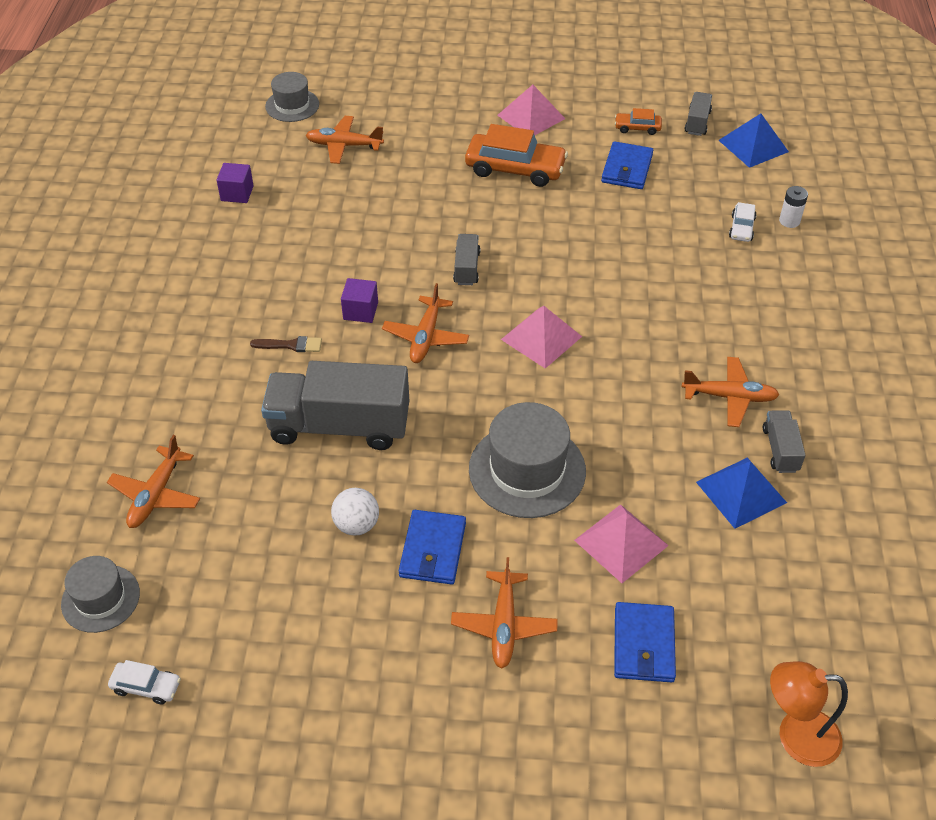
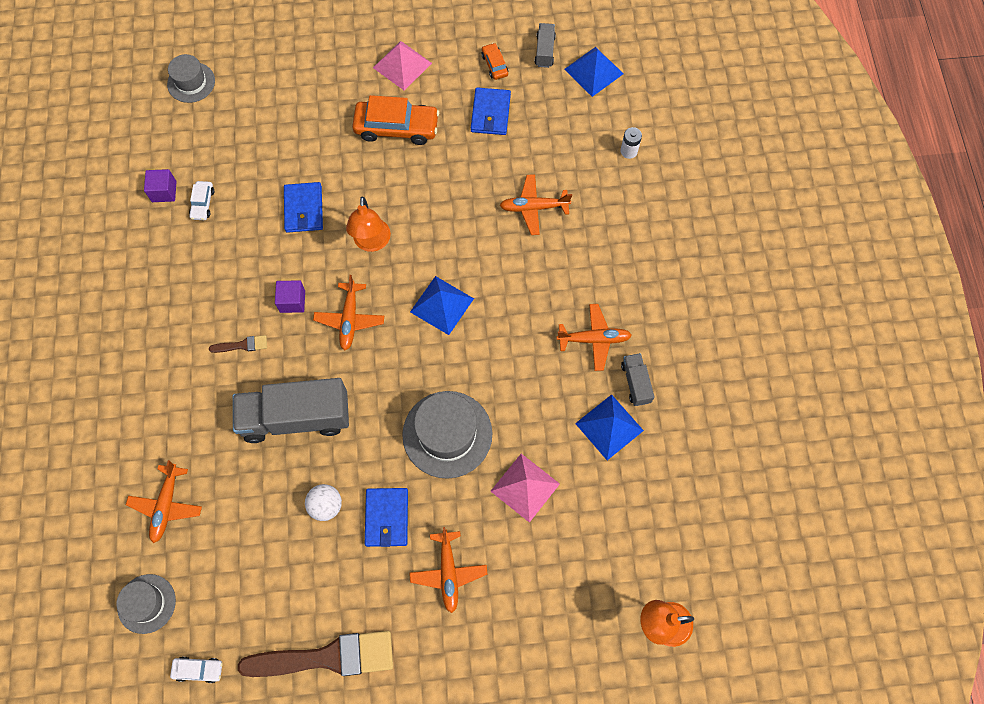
camera: 10 degrees left, 20 degrees up
orange plane [306,116,384,164] -> orange plane moved to [499,174,572,235]
grey truck [453,234,480,285] -> orange lamp [346,197,391,252]
pink pyramid [501,306,582,369] -> blue pyramid [410,276,474,335]
blue wallet [614,602,676,682] -> blue wallet moved to [284,182,323,233]
orange car [615,108,662,135] -> orange car turned 75 degrees clockwise [481,43,508,80]
white car [729,202,757,242] -> white car moved to [189,181,214,220]
none -> brown brush [238,631,393,677]

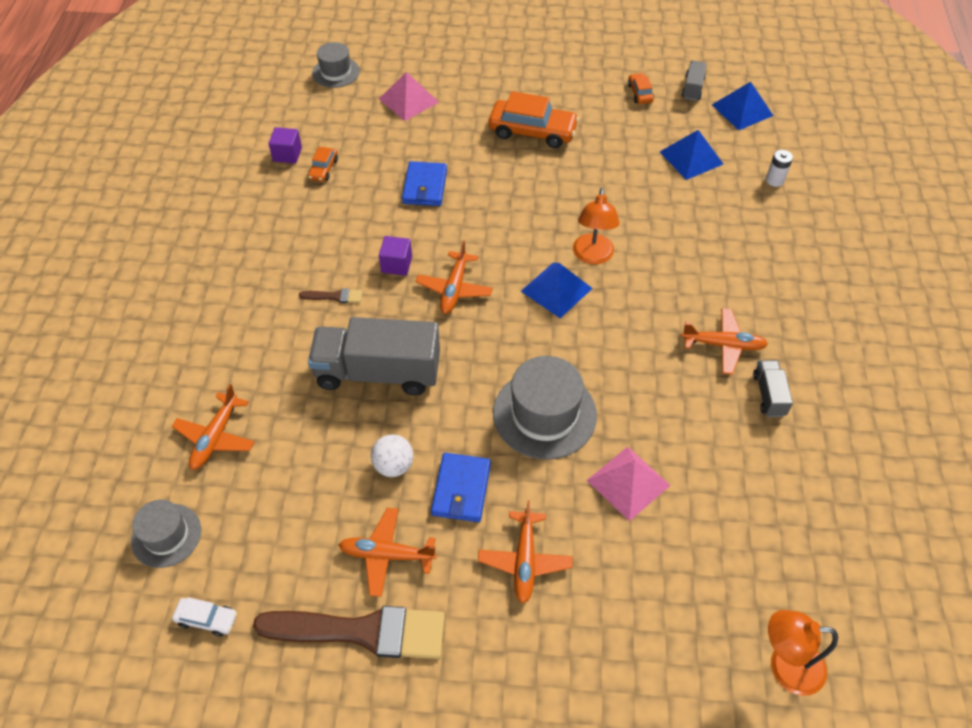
camera: 10 degrees right, 15 degrees down
white car [189,181,214,220] -> orange car [308,147,338,182]
orange lamp [346,197,391,252] -> orange lamp moved to [573,188,619,264]
pink pyramid [373,41,432,90] -> pink pyramid moved to [379,72,439,121]
blue wallet [471,87,511,135] -> none
orange plane [499,174,572,235] -> orange plane moved to [339,507,437,597]
blue pyramid [575,394,644,460] -> blue pyramid moved to [660,130,723,180]

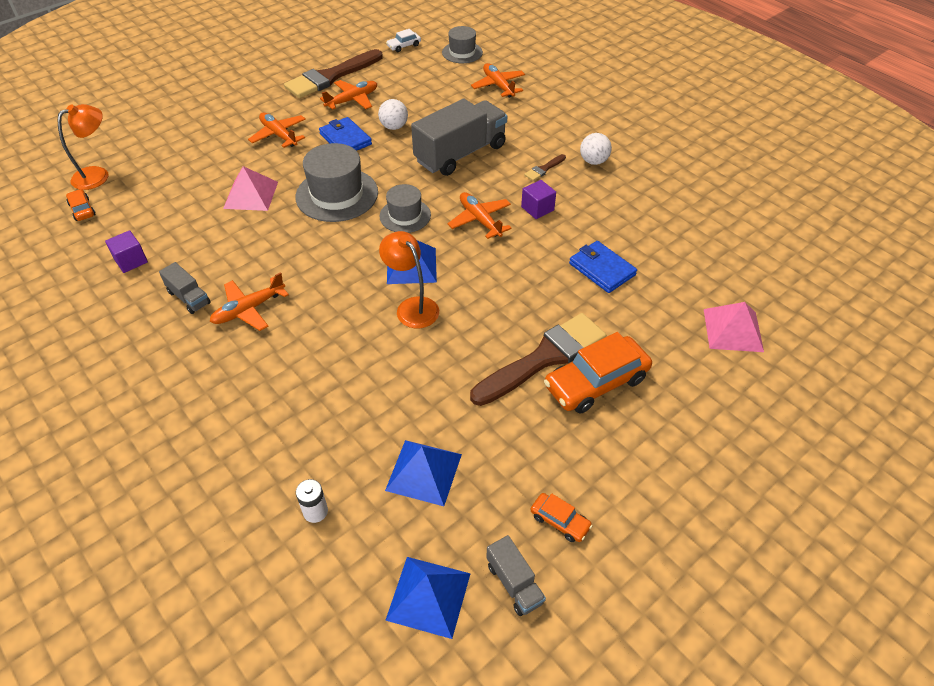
camera: 135 degrees right, 5 degrees down
purple cube [268,127,302,164] -> purple cube moved to [105,230,148,273]
orange car [308,147,338,182] -> orange car moved to [66,189,96,221]
grey hat [312,42,360,88] -> grey hat moved to [380,184,431,233]
none -> brown brush [470,313,606,406]
none -> white ball [580,133,612,165]

